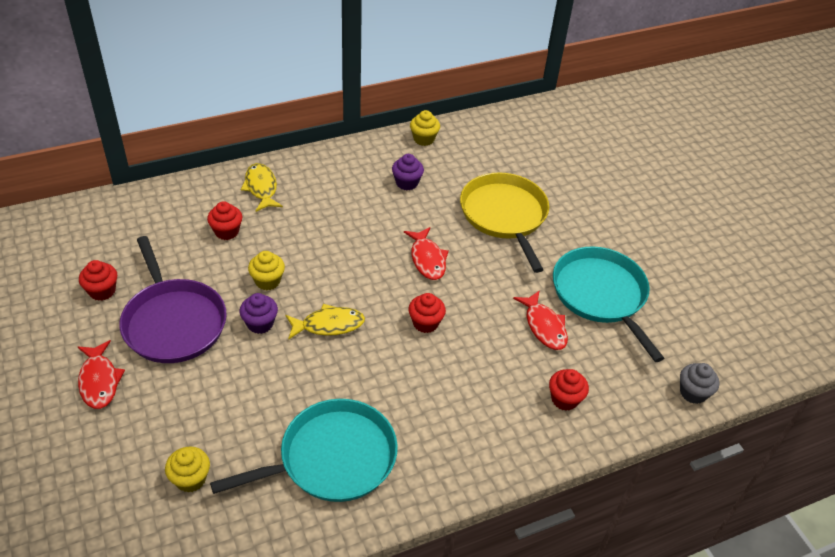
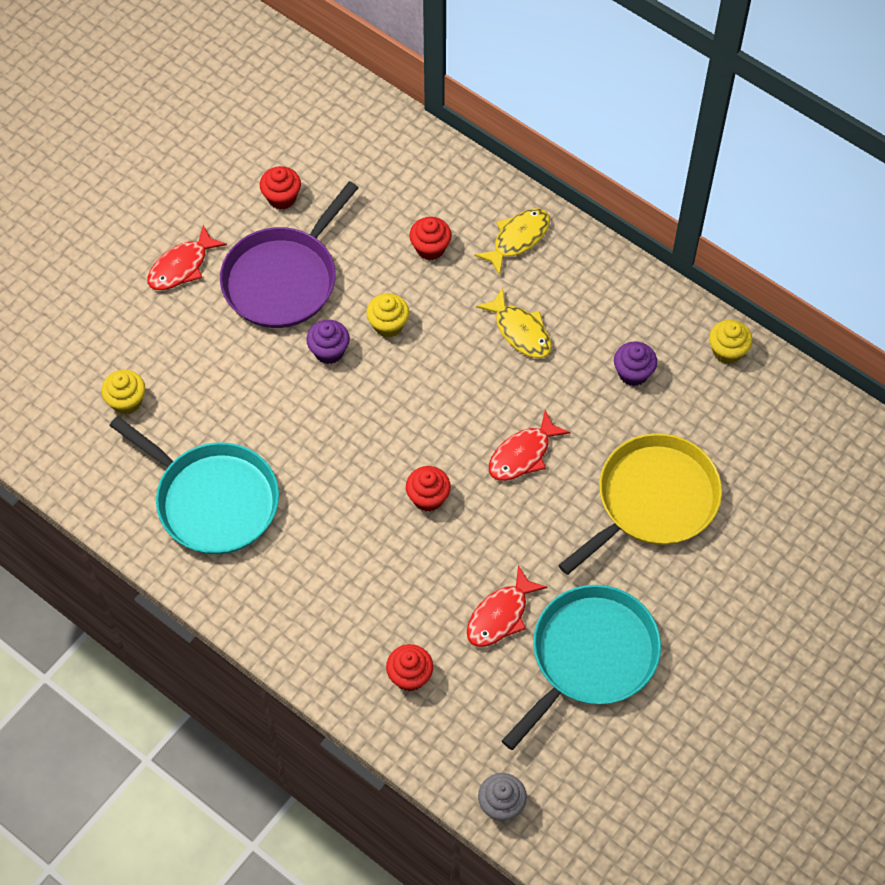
camera: 65 degrees right, 15 degrees up
yellow fish [286,304,365,340] -> yellow fish moved to [476,288,552,358]

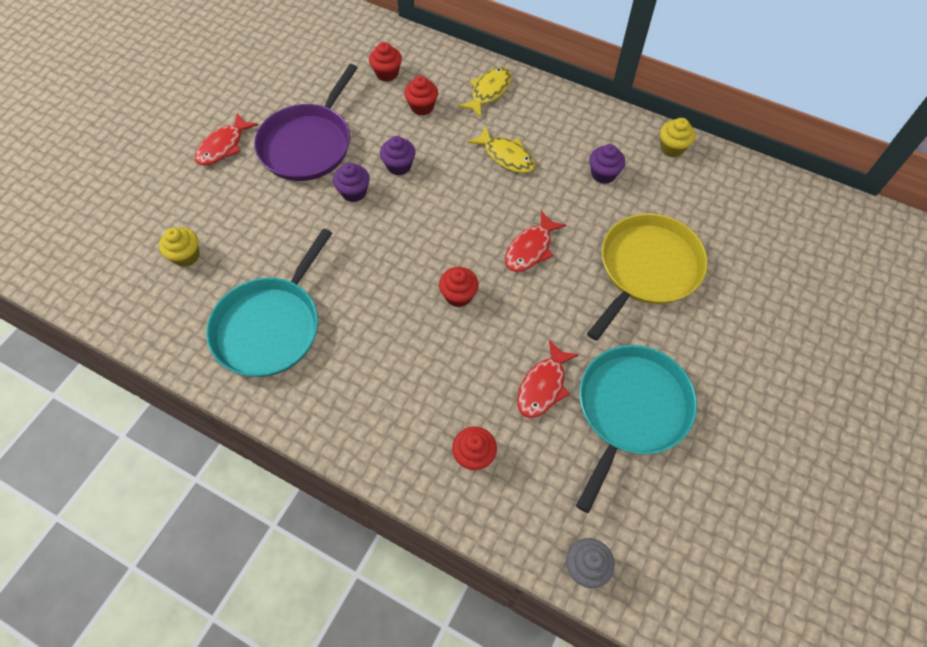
camera: 10 degrees left, 0 degrees up
turquoise pan [109,416,279,554] -> turquoise pan turned 90 degrees clockwise [206,228,332,377]
red cupcake [260,166,301,209] -> red cupcake moved to [369,42,402,82]
yellow cupcake [366,293,409,338] -> purple cupcake [380,136,415,175]

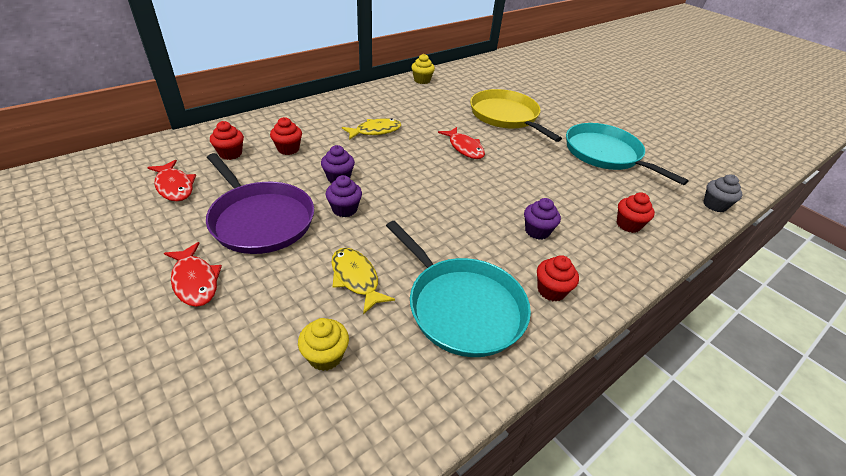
camera: 70 degrees left, 20 degrees down
red cupcake [439,267,479,307] -> red cupcake moved to [537,255,579,302]
yellow fish [458,67,511,118] -> yellow fish moved to [331,248,395,315]
red fish [517,340,579,418] -> red fish moved to [147,160,196,202]
purple cupcake [589,144,625,184] -> purple cupcake moved to [524,198,561,240]

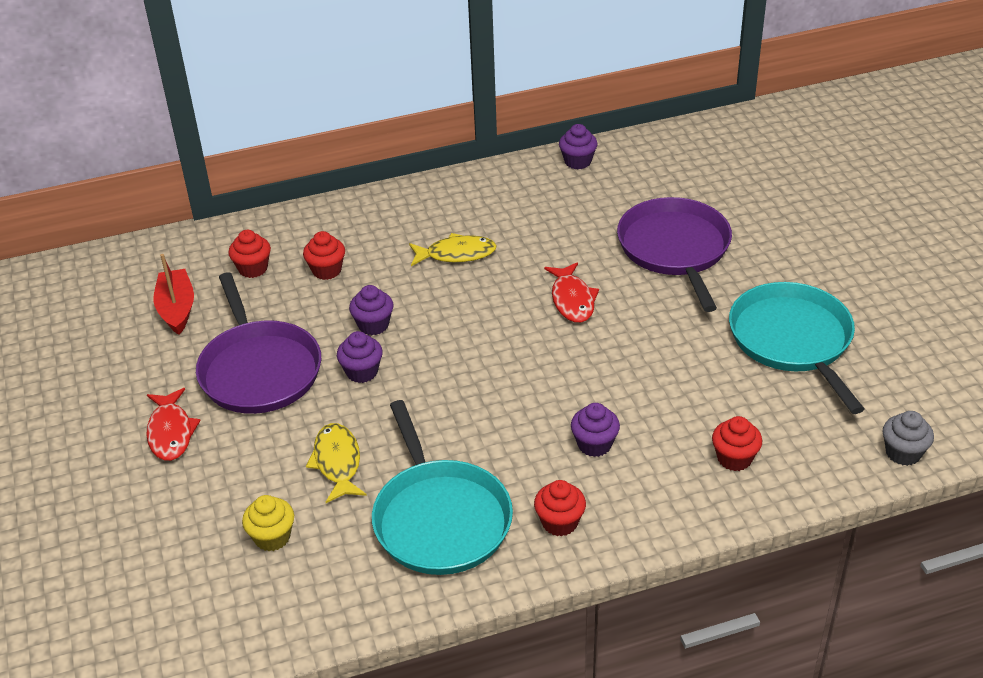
camera: 25 degrees right, 0 degrees up
red fish [147,160,196,202] -> red boat [153,254,194,335]
yellow cupcake [411,54,435,84] -> purple cupcake [559,124,598,169]
yellow pan [470,89,562,142] -> purple pan [617,197,732,312]

